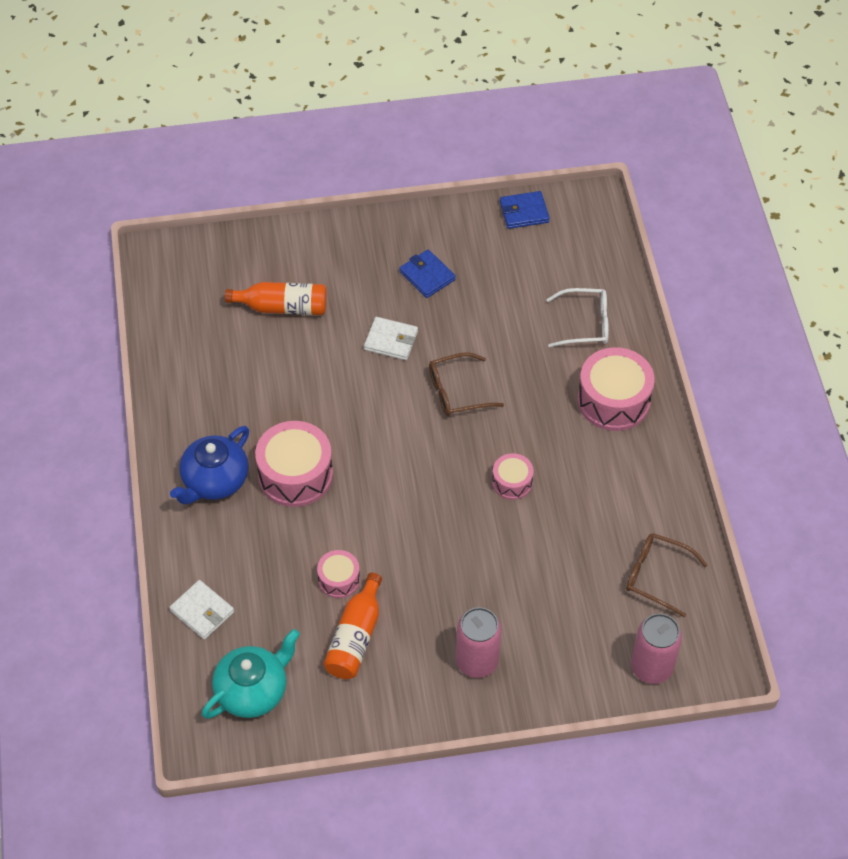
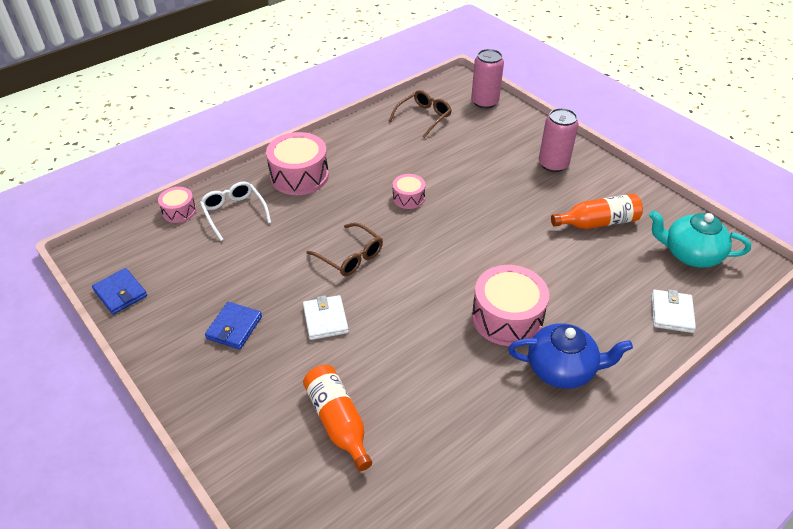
camera: 120 degrees left, 10 degrees down
pink drum [317,550,360,598] -> pink drum moved to [158,187,196,223]
brown glasses [626,533,708,617] -> brown glasses turned 135 degrees counterclockwise [389,90,452,138]

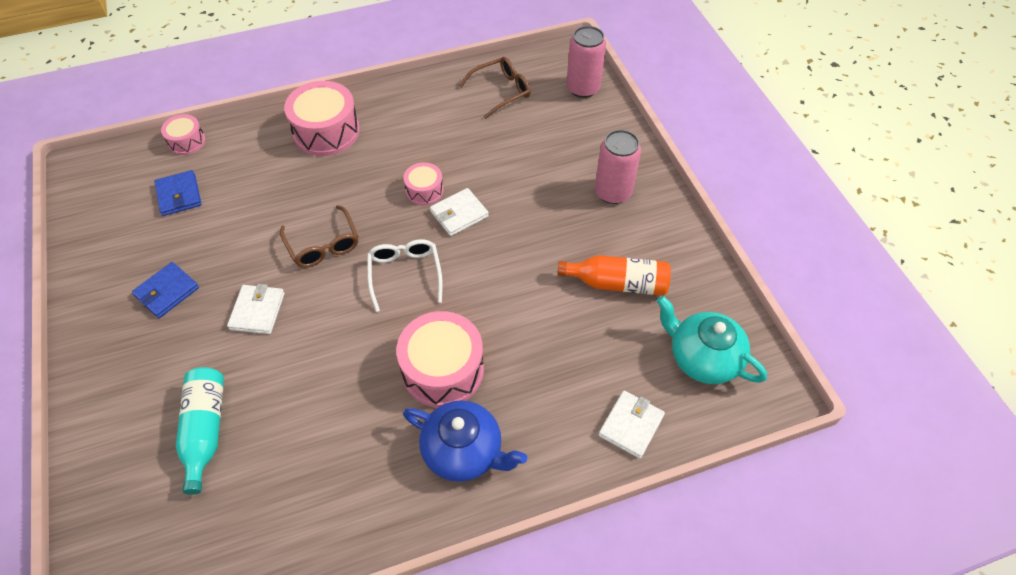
camera: 20 degrees right, 10 degrees up
blue wallet [92,268,147,315] -> blue wallet moved to [154,170,202,216]
white glasses [200,182,271,241] -> white glasses moved to [367,239,443,312]
orange bottle [303,365,372,471] -> turquoise bottle [176,367,224,495]
none -> white wallet [430,188,489,236]

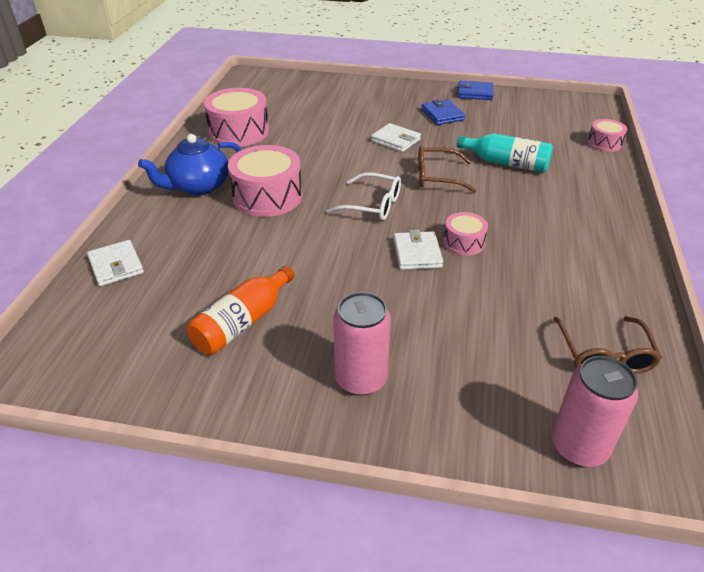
camera: 120 degrees right, 15 degrees down
blue wallet [154,170,202,216] -> blue wallet moved to [458,81,493,100]
turquoise bottle [176,367,224,495] -> turquoise bottle moved to [457,133,553,172]
pink drum [284,81,360,156] -> pink drum moved to [204,88,269,147]
turquoise teapot [657,296,767,384] -> none

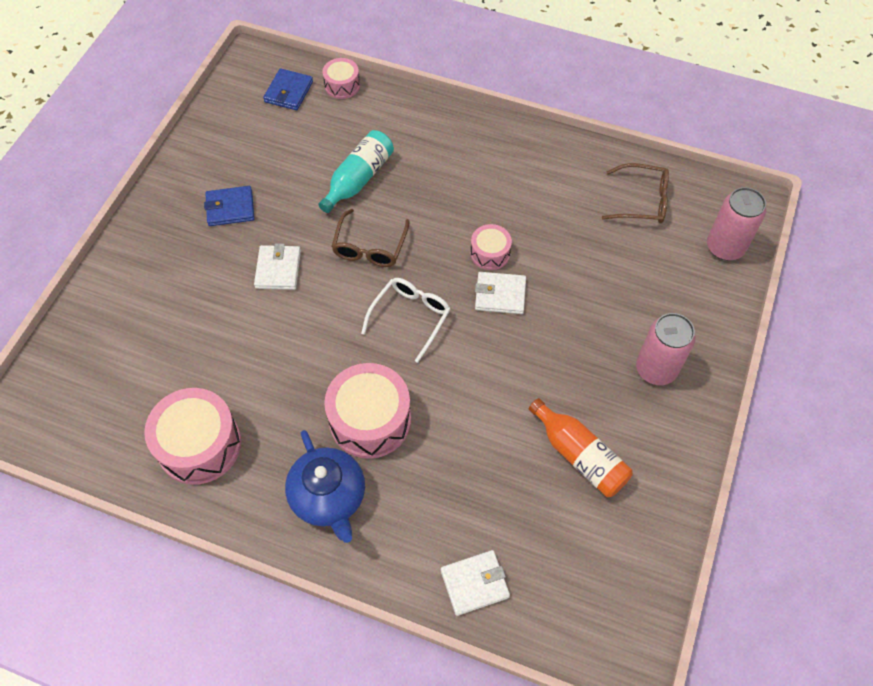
camera: 80 degrees left, 20 degrees up
white wallet [371,123,421,152] -> white wallet turned 45 degrees counterclockwise [254,243,301,290]
blue wallet [458,81,493,100] -> blue wallet moved to [263,68,313,110]

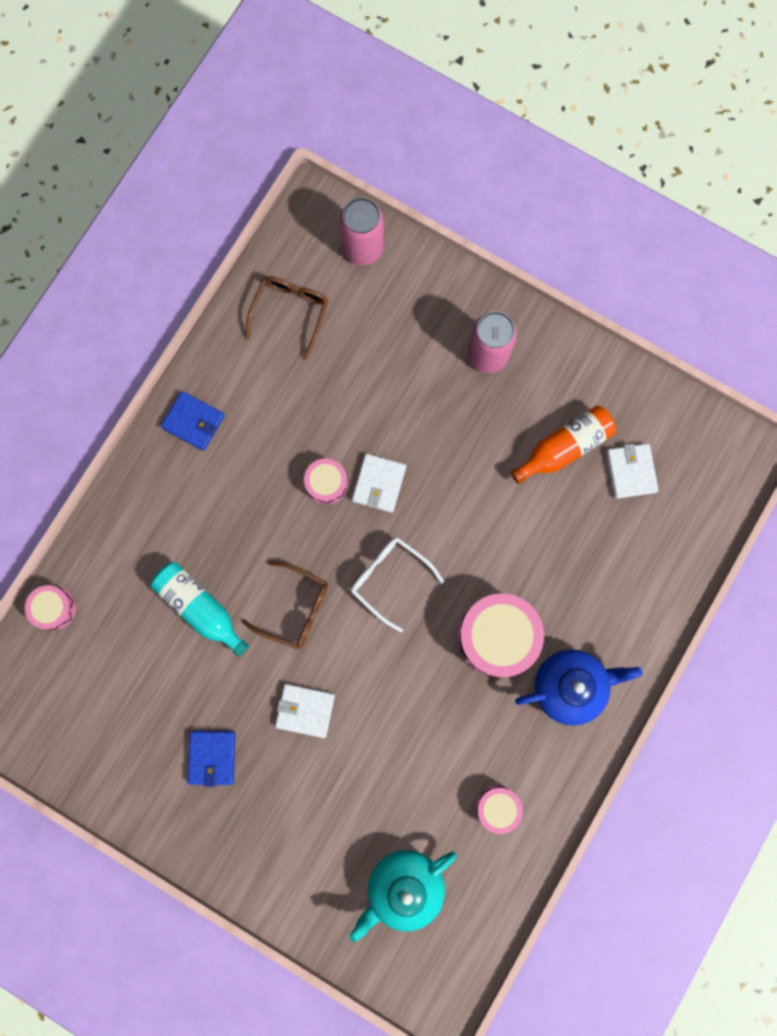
camera: 80 degrees left, 20 degrees up
pink drum [144,388,241,485] -> pink drum [476,785,523,834], size x0.54
blue wallet [263,68,313,110] -> blue wallet moved to [161,391,225,451]
white wallet [441,550,510,616] -> white wallet moved to [607,443,659,499]
none -> turquoise teapot [349,850,456,942]

